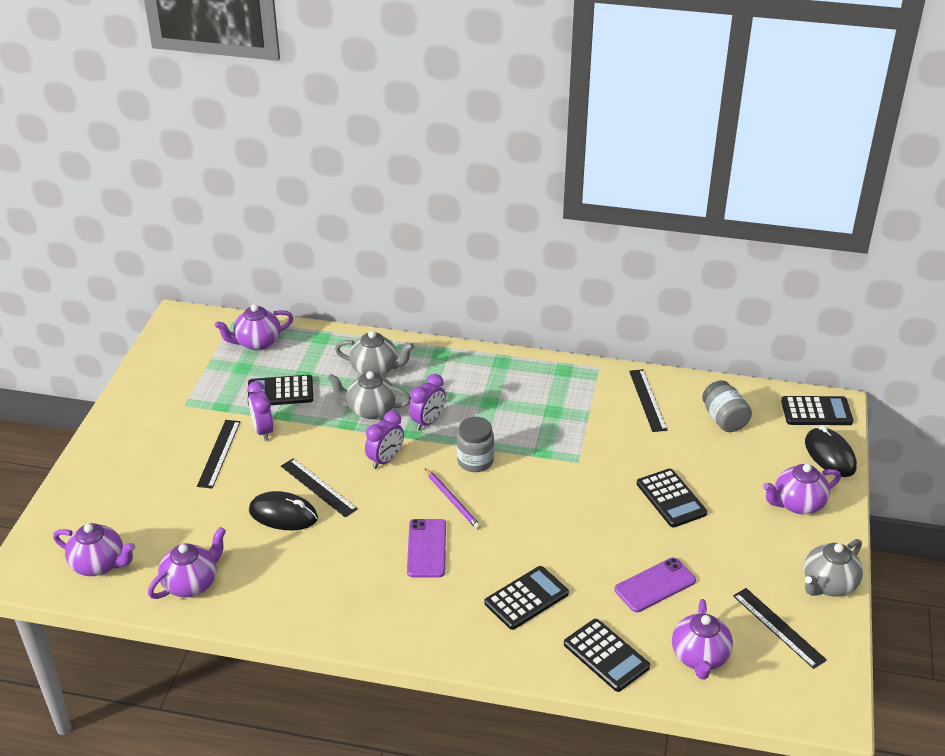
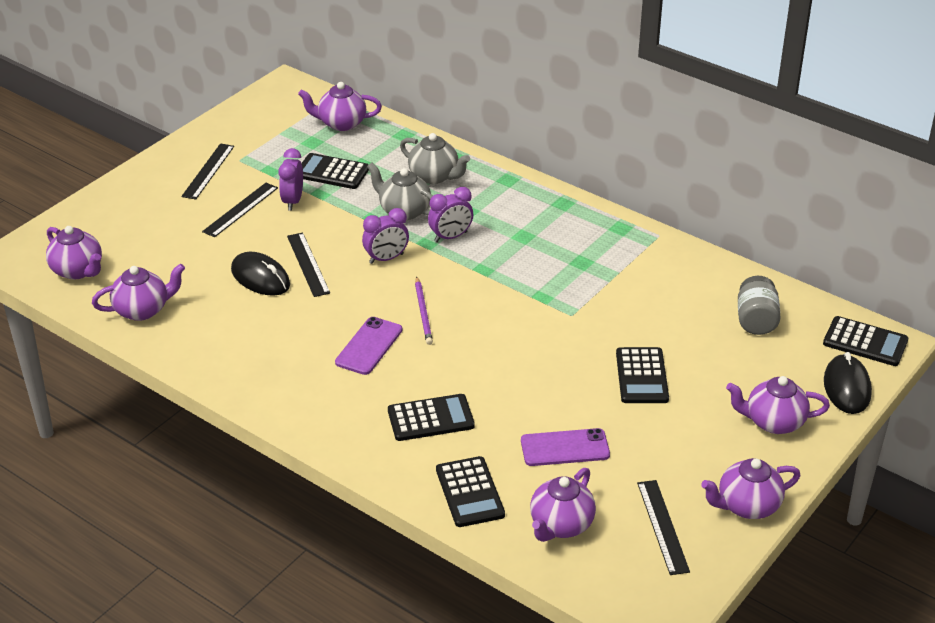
camera: 25 degrees right, 0 degrees up
grey jar [457,417,494,472] -> none
black ruler [629,369,668,432] -> black ruler moved to [182,143,234,199]
grey teapot [804,539,863,597] -> purple teapot [701,458,800,519]

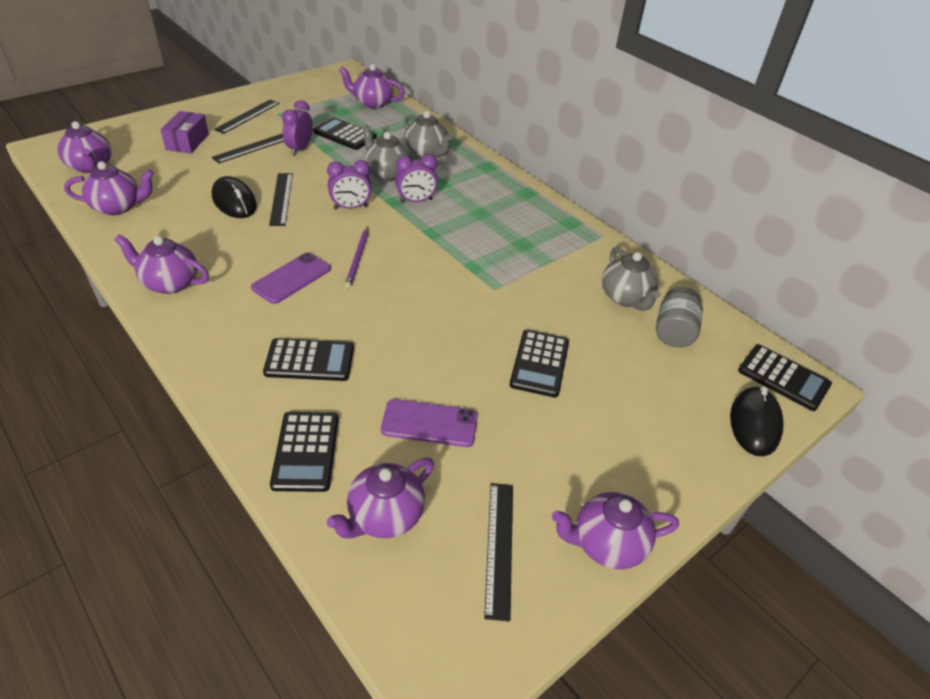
camera: 10 degrees right, 5 degrees up
purple teapot [726,376,830,434] -> purple teapot moved to [114,234,209,294]
none -> purple box [161,111,209,154]
none -> grey teapot [602,247,661,311]

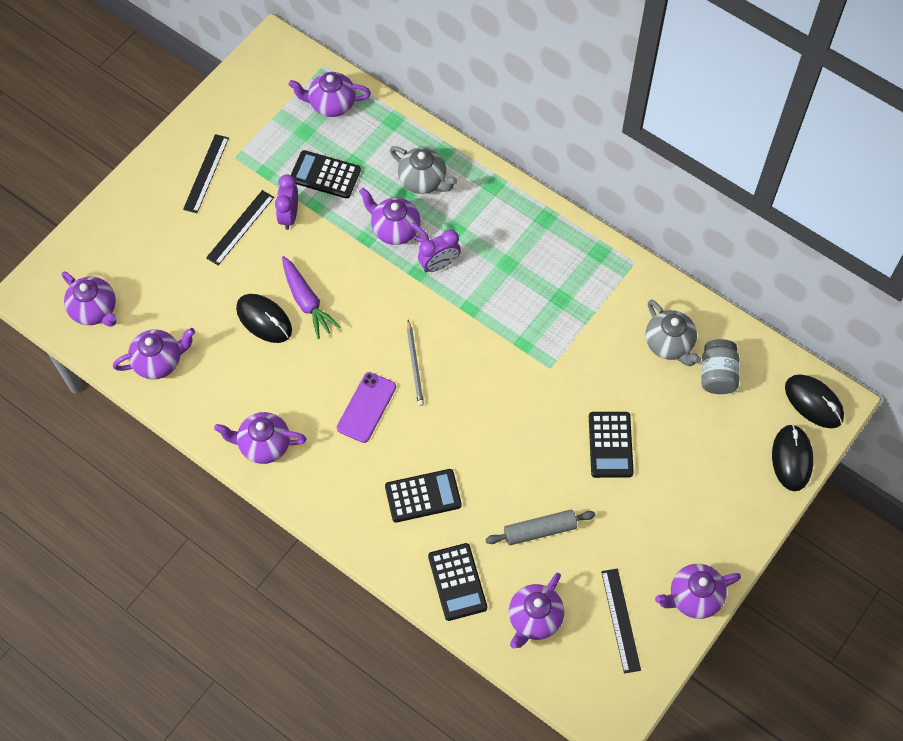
camera: 10 degrees left, 20 degrees up
purple box [161,111,209,154] -> none
black ruler [269,173,293,226] -> purple carrot [282,256,341,339]
purple clock [327,160,372,209] -> none
purple pencil [345,227,369,289] -> grey pencil [407,320,424,406]
grey teapot [362,125,411,181] -> purple teapot [359,188,429,245]
purple phone [381,399,478,447] -> grey rolling pin [485,510,596,545]
black calculator [738,345,832,411] -> black mouse [785,374,844,428]

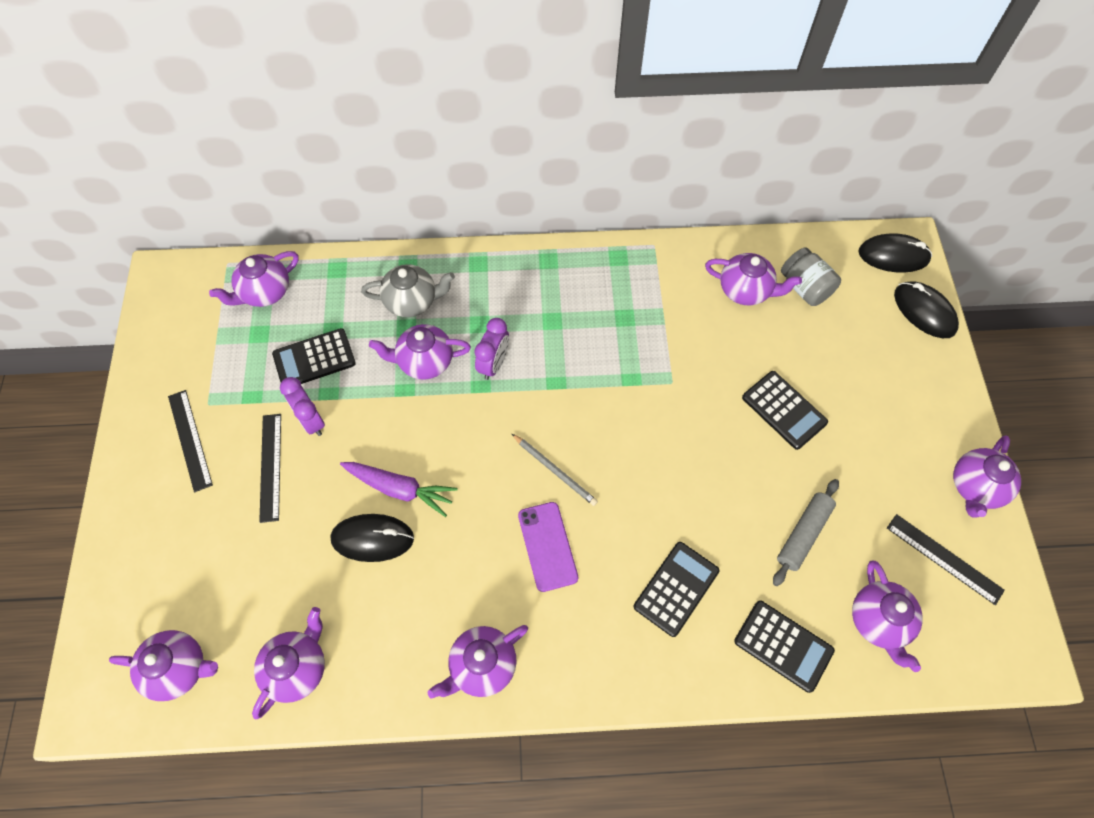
camera: 40 degrees left, 0 degrees up
grey teapot [646,300,701,366] -> purple teapot [705,253,802,305]

